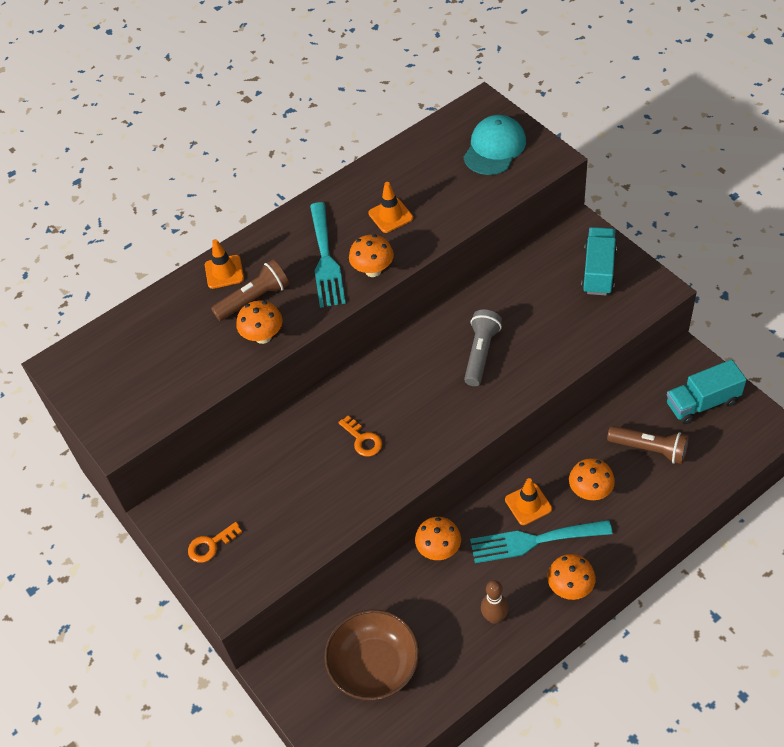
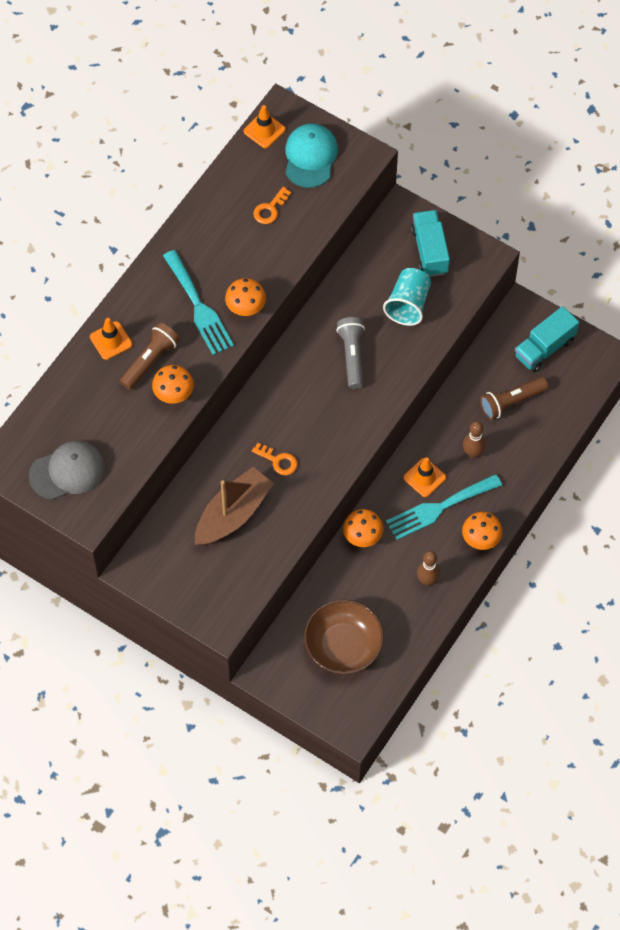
camera: 25 degrees left, 10 degrees up
orange key [188,522,242,563] -> orange key moved to [253,187,291,224]
orange traffic cone [368,182,413,233] -> orange traffic cone moved to [244,105,286,148]
orange mushroom [569,458,615,500] -> brown bowling pin [463,421,486,458]
brown flashlight [607,426,689,464] -> brown flashlight turned 150 degrees clockwise [480,377,548,420]
none -> grey cap [29,441,105,500]
none -> brown boat [195,467,274,546]
none -> turquoise cup [383,268,431,326]

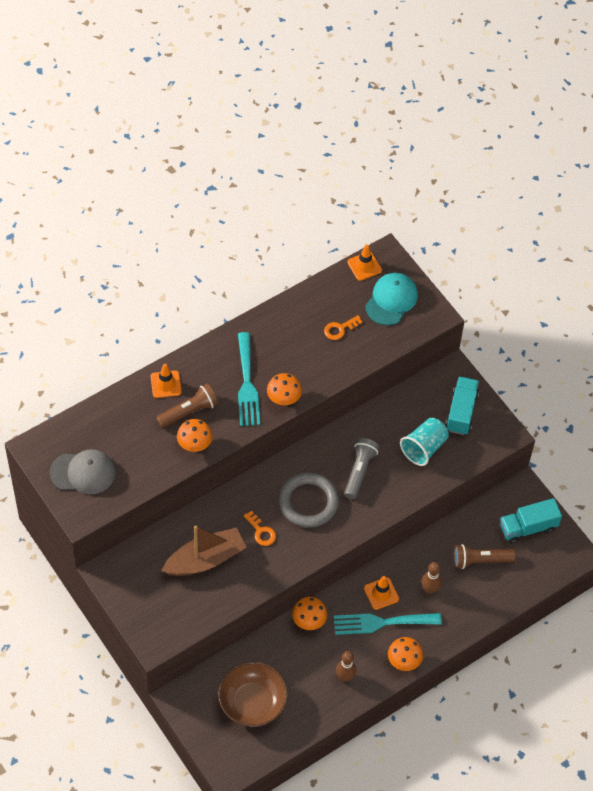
camera: 20 degrees right, 5 degrees down
none -> grey ring [279,473,339,527]

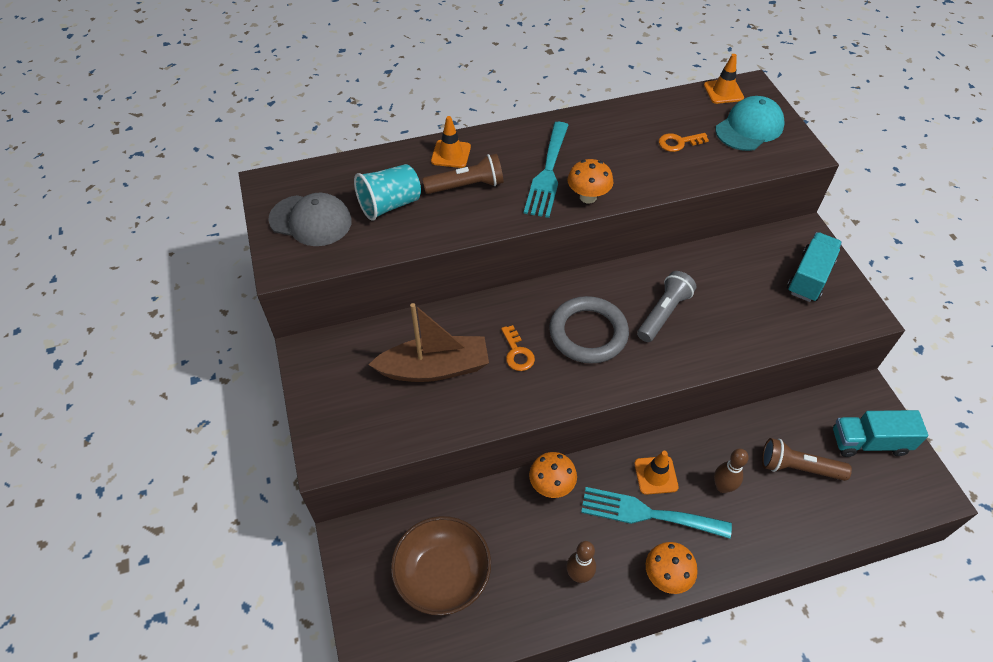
camera: 20 degrees right, 5 degrees down
orange mushroom [177,419,212,452] -> none
turquoise cup [400,418,449,466] -> turquoise cup moved to [354,164,421,221]

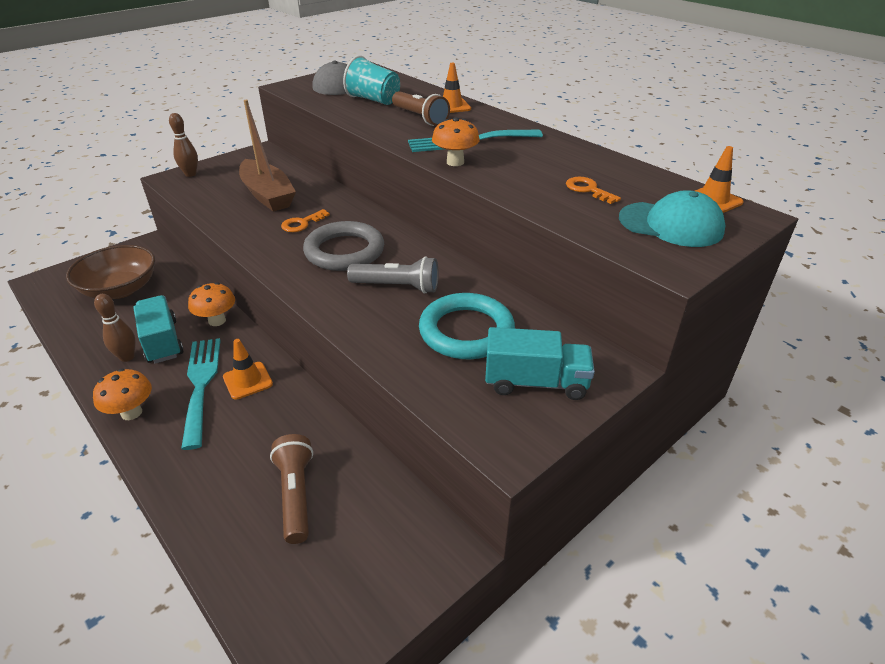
camera: 65 degrees right, 15 degrees down
brown bowling pin [714,449,749,493] -> brown bowling pin moved to [169,113,198,177]
turquoise truck [833,410,928,457] -> turquoise truck moved to [133,295,183,364]
none -> turquoise ring [419,293,515,359]

